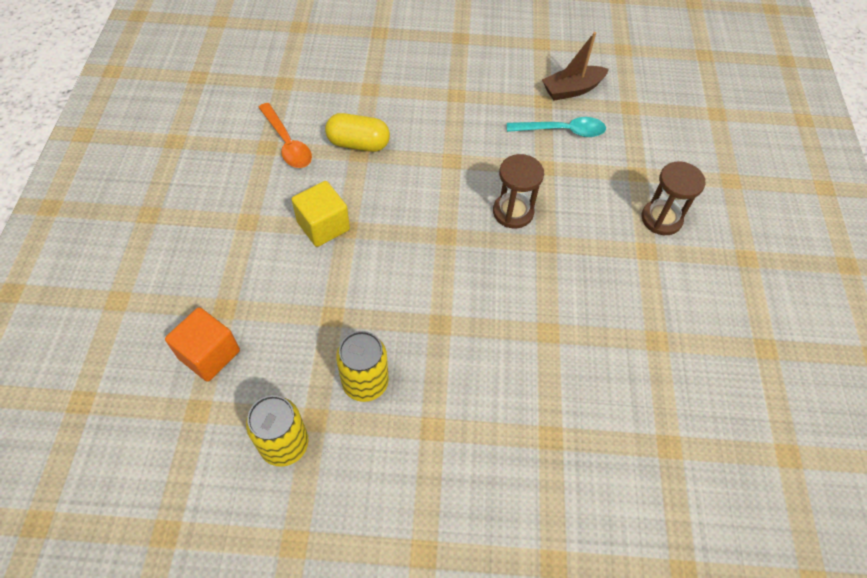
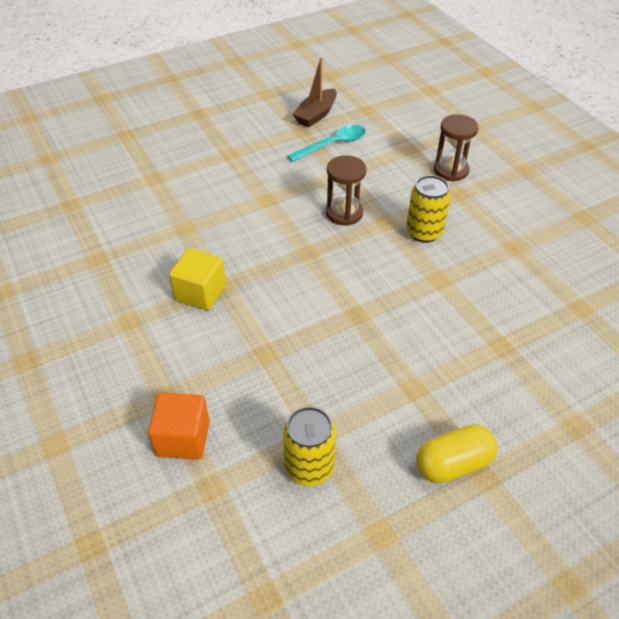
camera: 30 degrees left, 10 degrees down
orange spoon [258,103,312,168] -> none
yellow capsule [325,113,390,152] -> yellow capsule moved to [416,424,497,483]
yellow can [336,331,389,402] -> yellow can moved to [406,175,451,243]

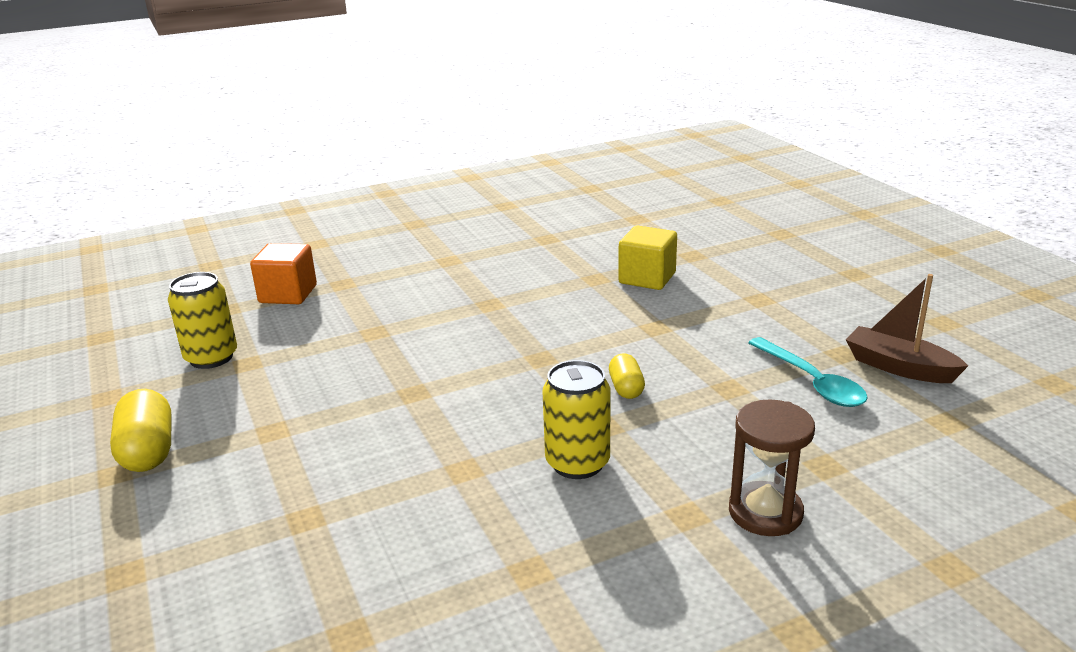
camera: 95 degrees right, 20 degrees down
yellow cube [169,248,226,310] -> yellow cube moved to [618,226,677,290]
brown hourglass [326,155,367,226] -> yellow capsule [609,354,645,399]

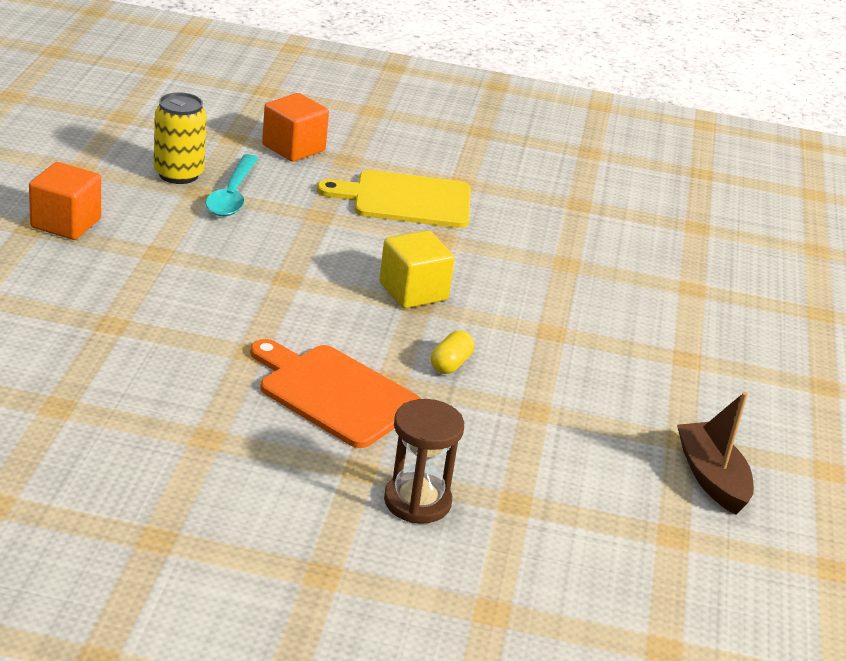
camera: 30 degrees right, 5 degrees up
yellow capsule [110,389,172,472] -> orange cube [29,162,101,240]
yellow can [542,360,610,479] -> orange cutting board [250,339,421,448]
yellow cube [618,226,677,290] -> yellow cube moved to [379,230,455,308]
turquoise spoon [748,337,868,407] -> turquoise spoon moved to [205,154,259,216]
none -> yellow cutting board [317,170,470,228]

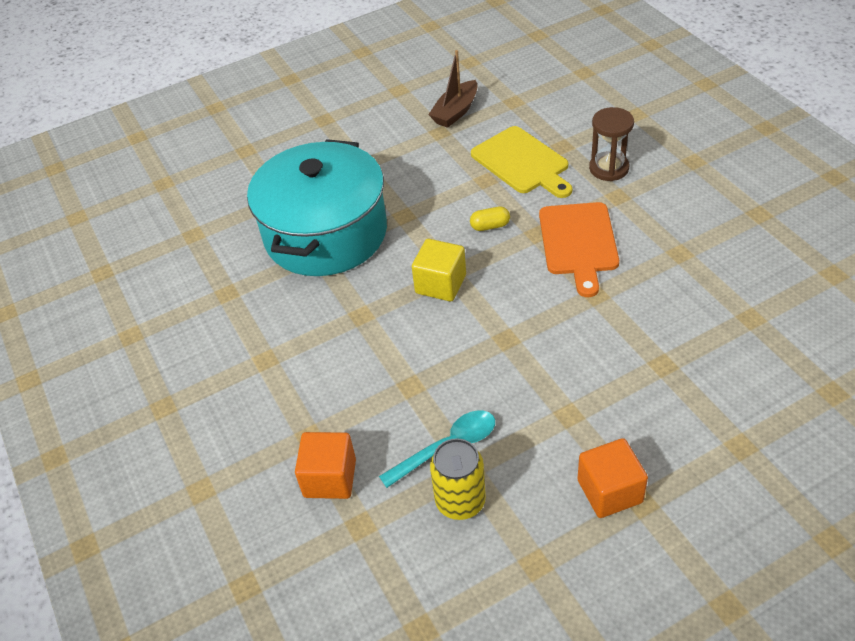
camera: 120 degrees left, 15 degrees up
yellow cutting board [317,170,470,228] -> yellow cutting board moved to [471,126,572,198]
none -> turquoise pot [247,139,387,276]

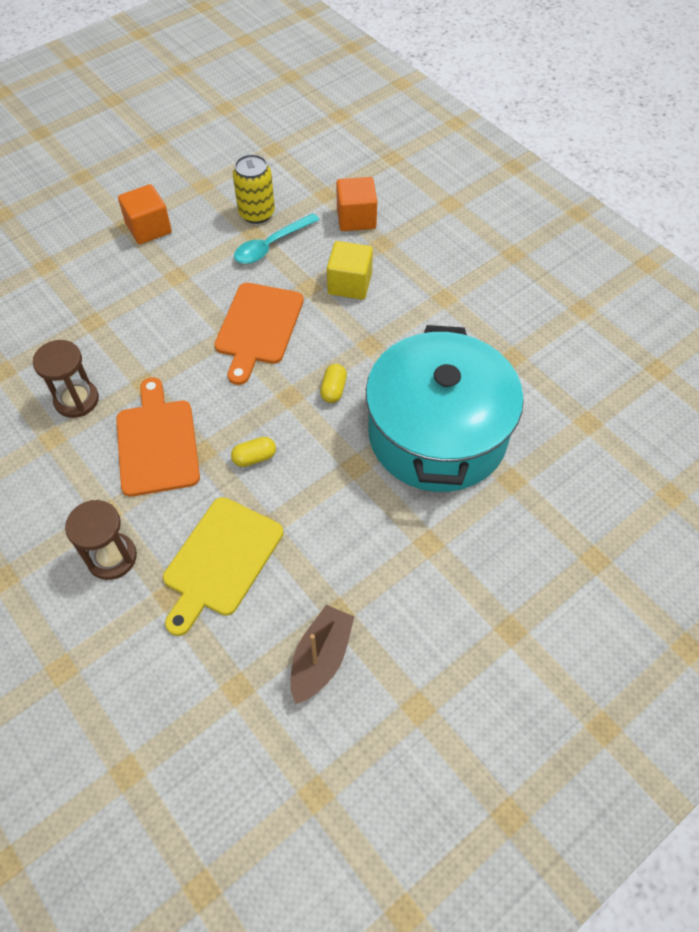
camera: 165 degrees right, 10 degrees up
yellow cube [412,239,466,301] -> yellow cube moved to [327,241,373,300]
yellow cutting board [471,126,572,198] -> yellow cutting board turned 105 degrees counterclockwise [163,497,283,636]
none -> brown hourglass [33,340,99,418]
none -> orange cutting board [214,283,304,385]
none -> yellow capsule [320,364,347,403]

